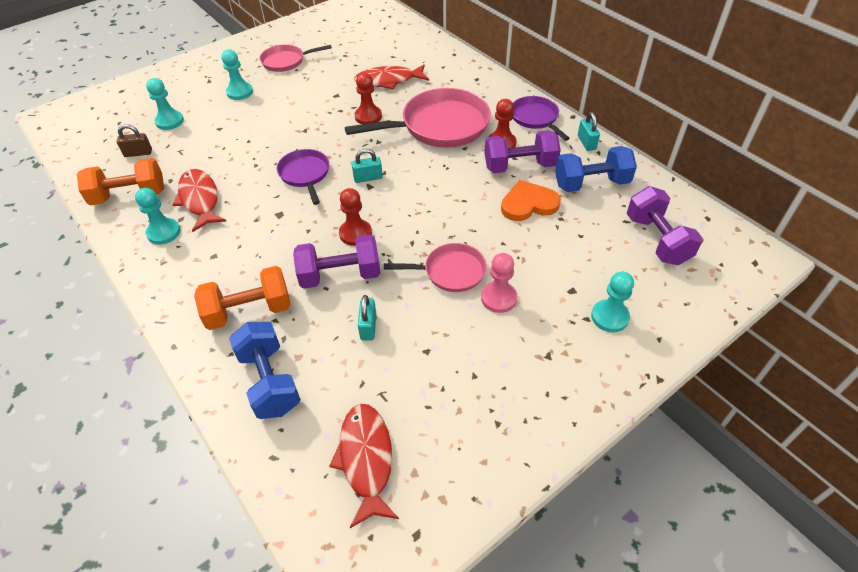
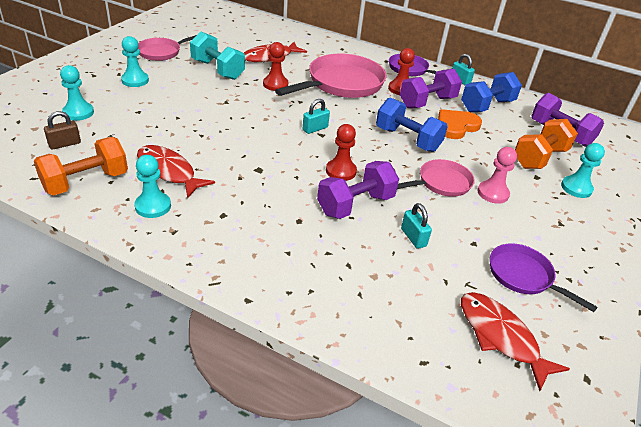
camera: 30 degrees left, 10 degrees down
orange dumbbell [194,266,291,330] -> orange dumbbell moved to [515,119,578,169]
blue dumbbell [229,322,301,419] -> blue dumbbell moved to [376,98,448,152]
purple pan [277,149,329,205] -> purple pan moved to [490,243,597,312]
none -> turquoise dumbbell [190,31,245,80]

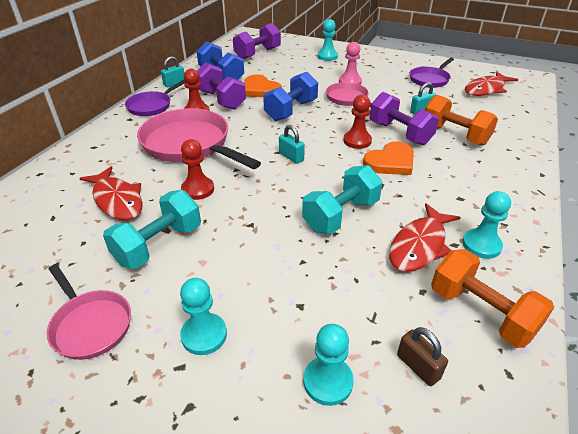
camera: 90 degrees left, 0 degrees up
orange dumbbell [515,119,578,169] -> orange dumbbell moved to [425,95,498,146]
none -> turquoise dumbbell [302,165,383,234]
none -> orange heart [363,142,414,175]

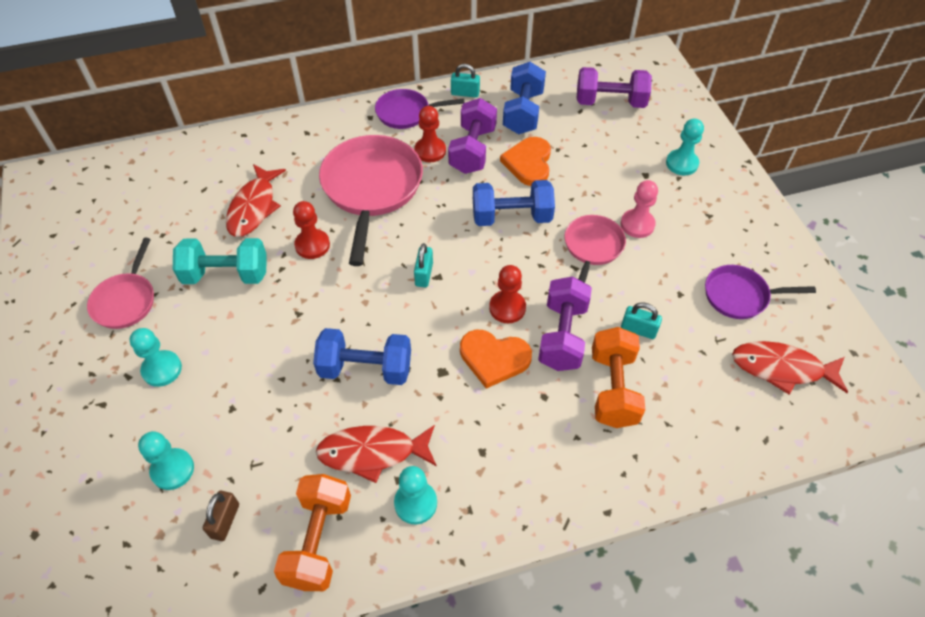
camera: 50 degrees right, 15 degrees up
turquoise dumbbell [302,165,383,234] -> blue dumbbell [313,328,411,385]

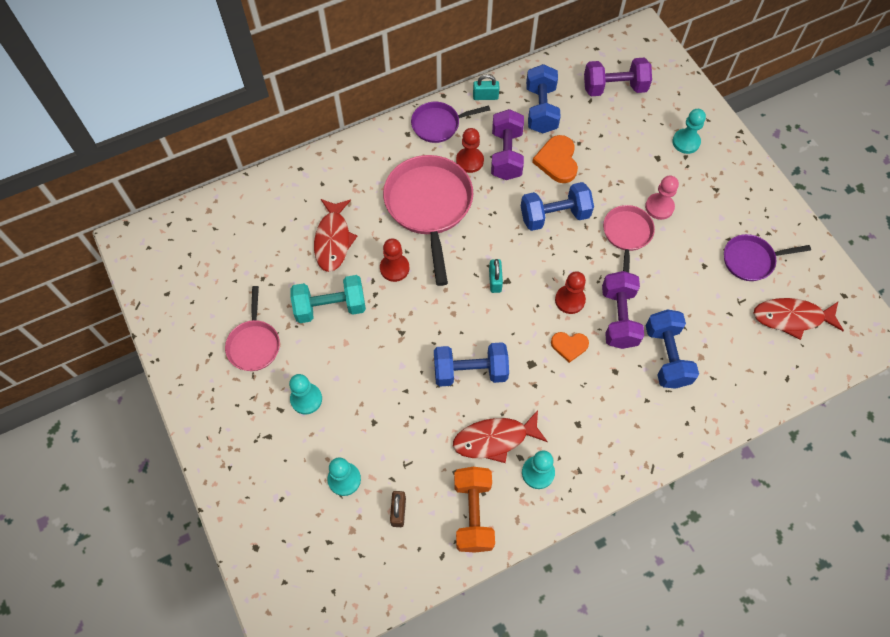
camera: 10 degrees left, 10 degrees up
orange heart [460,330,532,389] -> orange heart [551,332,589,363], size x0.64
orange dumbbell [592,327,645,428] -> blue dumbbell [645,310,699,389]
turquoise padlock [621,302,662,339] -> none

